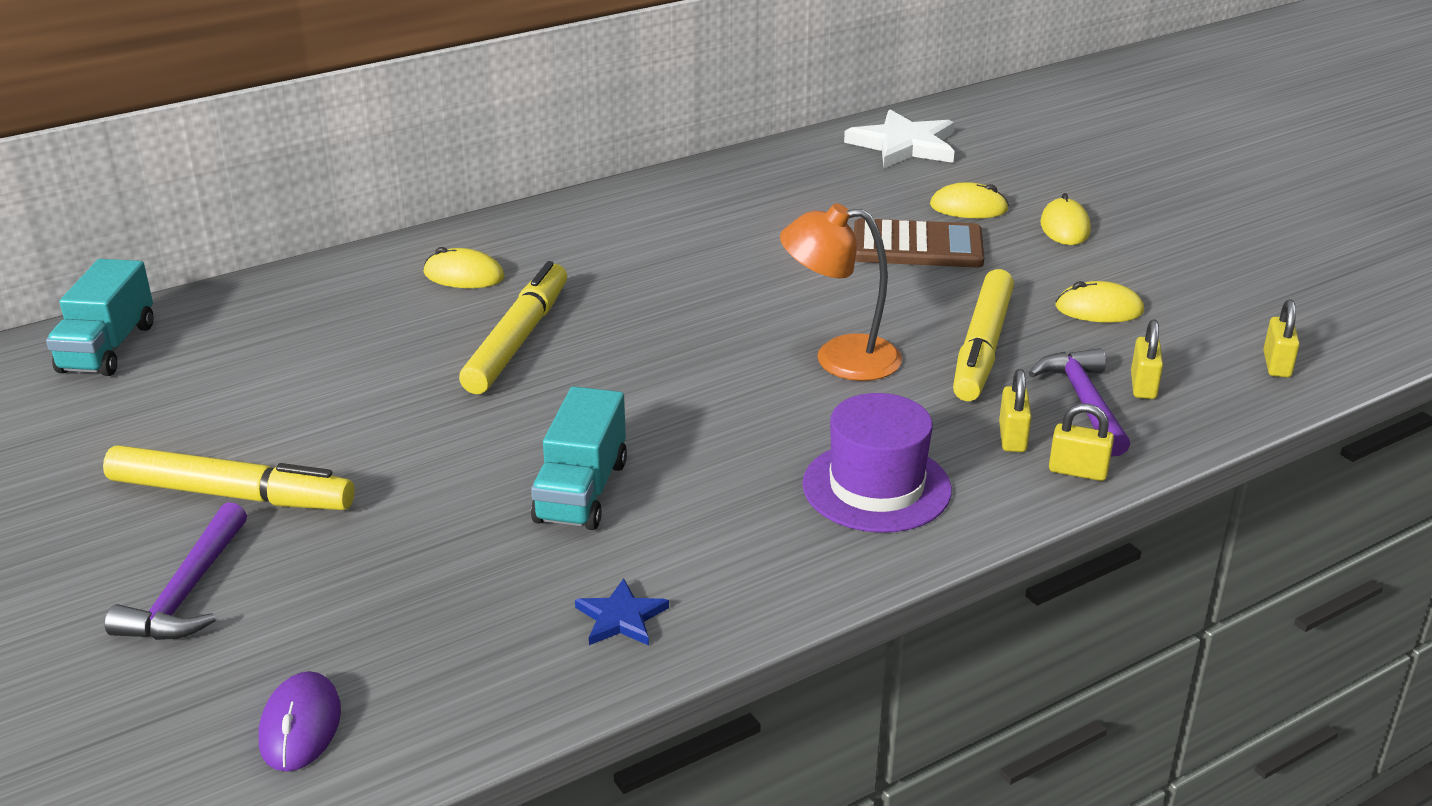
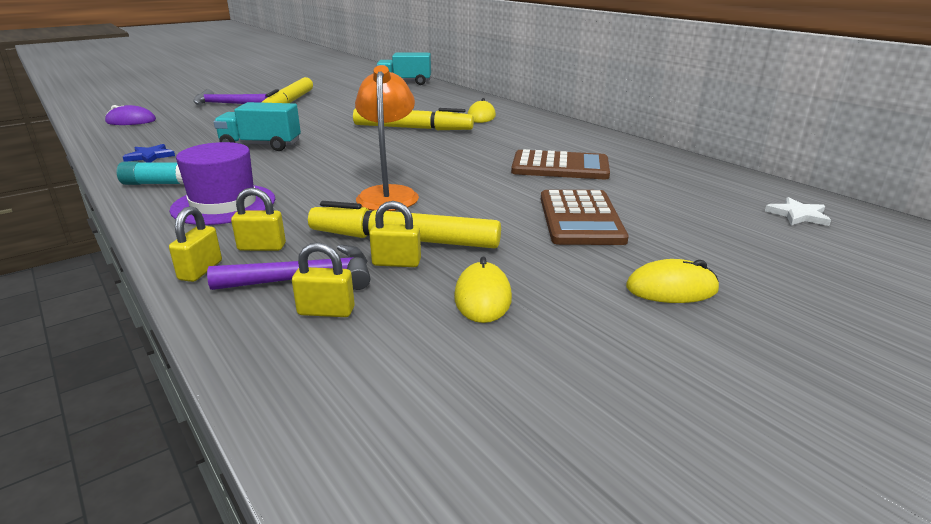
camera: 85 degrees right, 5 degrees down
white star [844,109,954,168] -> white star [765,197,831,226], size x0.51
yellow mouse [930,182,1009,218] -> none
yellow padlock [1263,299,1300,378] -> yellow padlock moved to [369,201,421,267]
none -> turquoise glue stick [117,162,184,185]
none -> brown calculator [511,149,610,179]

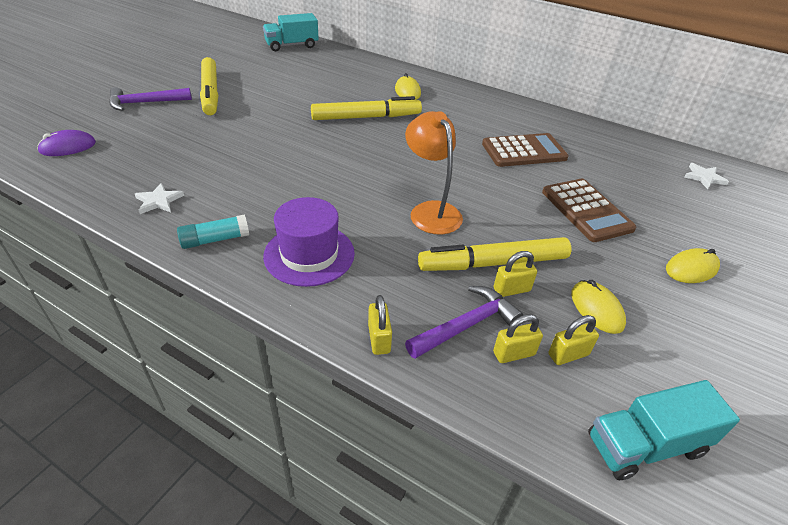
camera: 25 degrees left, 15 degrees up
blue star [123,144,175,163] -> white star [135,183,184,214]
turquoise truck [214,102,301,151] -> turquoise truck moved to [588,380,740,480]
yellow padlock [231,188,286,251] -> yellow padlock moved to [548,315,599,365]

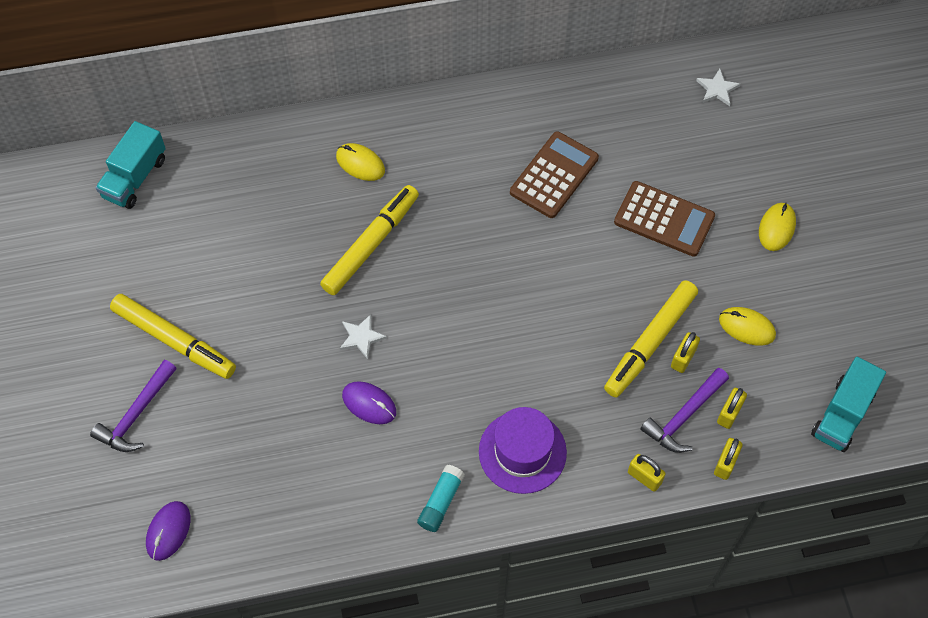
camera: 40 degrees left, 20 degrees up
white star [135,183,184,214] -> white star moved to [340,314,387,359]
orange lamp [405,111,463,234] -> none
purple hammer [405,286,523,359] -> purple hammer turned 150 degrees counterclockwise [640,368,729,453]
yellow padlock [548,315,599,365] -> yellow padlock moved to [714,438,743,480]
none -> purple mouse [342,381,396,424]

